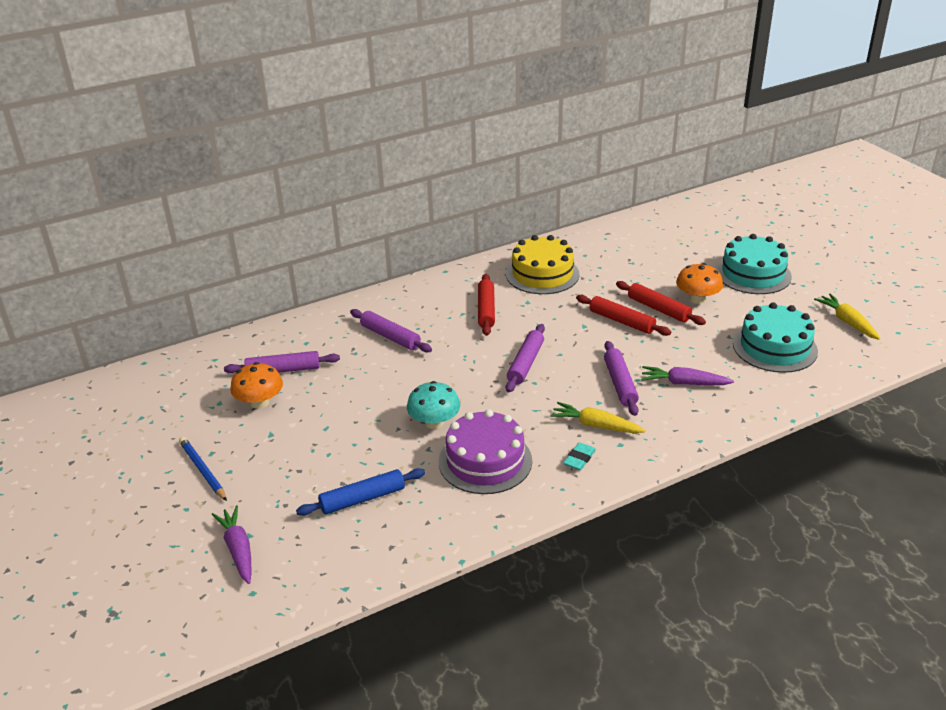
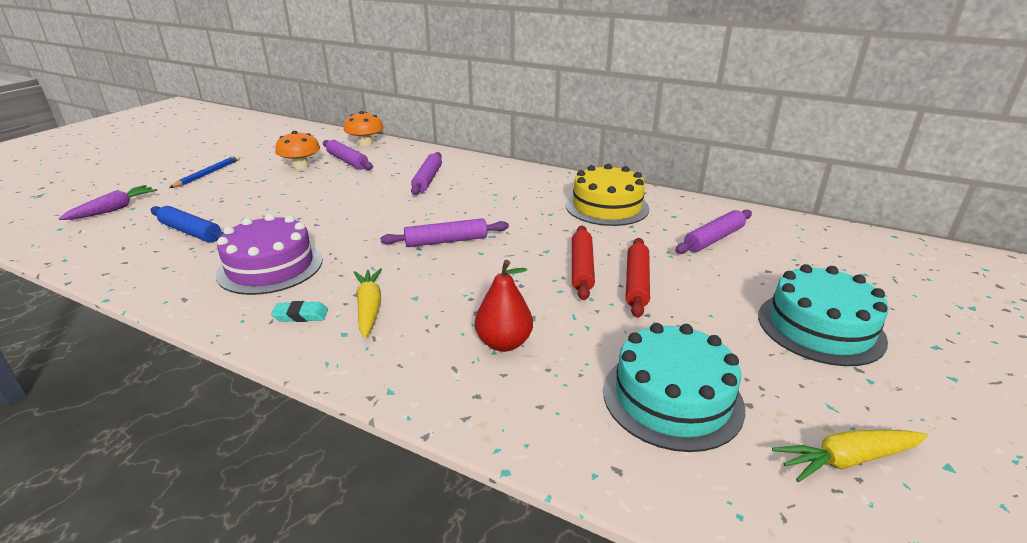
camera: 55 degrees right, 5 degrees down
turquoise mushroom [407,381,460,429] -> none
red rolling pin [478,274,495,336] -> none
purple rolling pin [604,341,639,416] -> purple rolling pin moved to [675,210,752,254]
purple carrot [641,366,734,385] -> red pear [475,260,533,352]
orange mushroom [676,263,723,304] -> orange mushroom moved to [344,111,384,146]
yellow carrot [814,293,880,340] -> yellow carrot turned 135 degrees counterclockwise [772,430,928,482]

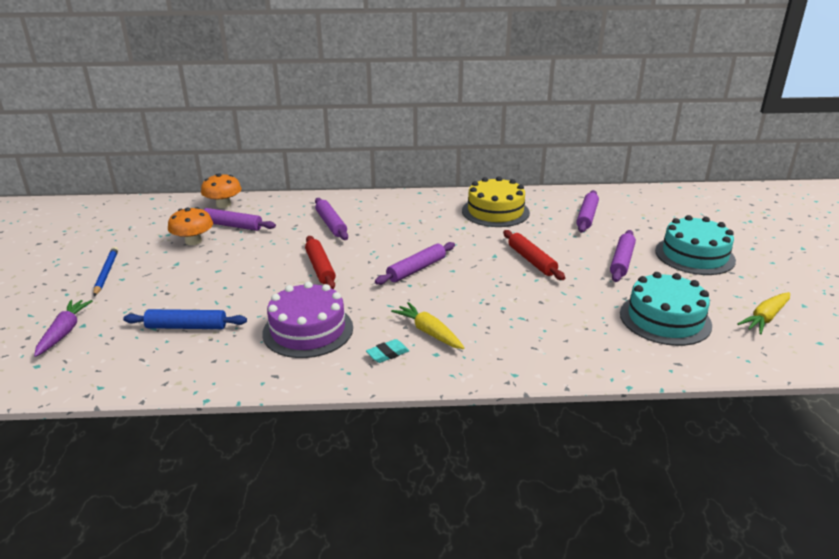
camera: 30 degrees left, 0 degrees up
red pear [475,260,533,352] -> none
red rolling pin [626,238,650,318] -> red rolling pin moved to [305,236,336,289]
none -> purple rolling pin [610,230,636,282]

